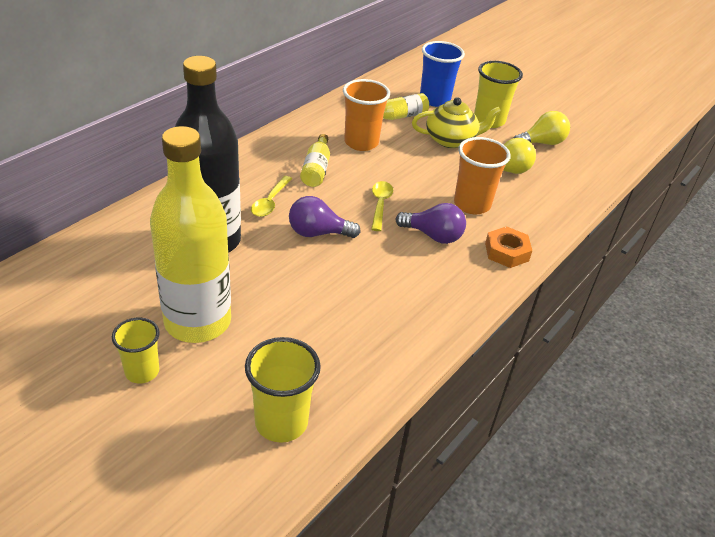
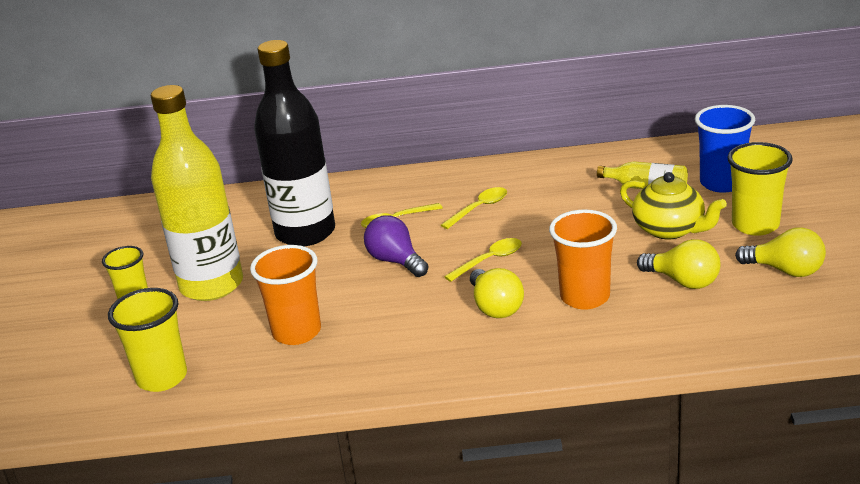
camera: 55 degrees right, 10 degrees down
yellow bottle [300,134,330,187] -> yellow spoon [441,187,507,229]
orange cup [343,79,390,151] -> orange cup moved to [250,245,321,345]
purple light bulb [396,203,466,244] -> yellow light bulb [470,268,524,318]
orange nut [485,226,532,268] -> none

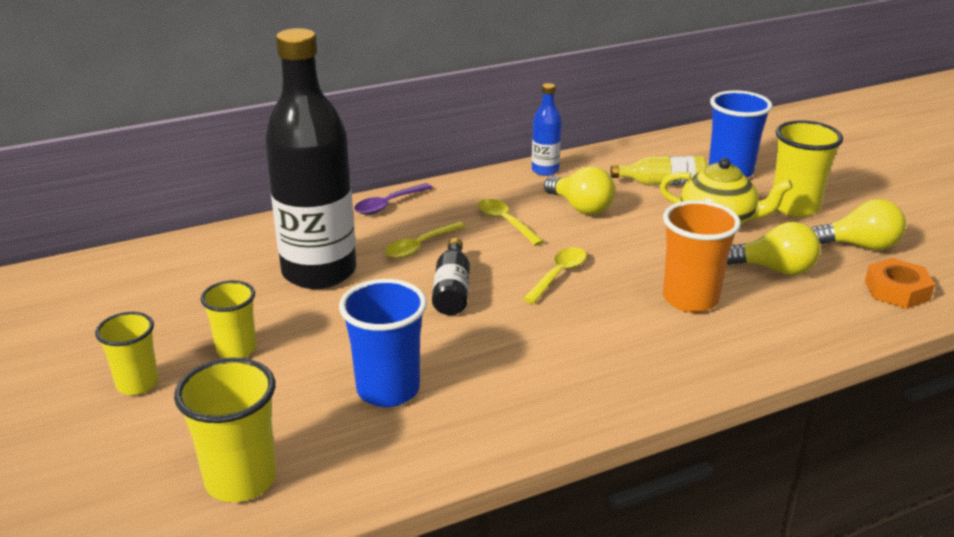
camera: 25 degrees left, 0 degrees up
yellow bottle [151,85,243,301] -> yellow cup [200,280,256,358]
orange cup [250,245,321,345] -> blue cup [339,279,427,407]
purple light bulb [364,215,428,277] -> black bottle [432,238,470,315]
yellow spoon [441,187,507,229] -> yellow spoon turned 60 degrees counterclockwise [478,199,544,246]
yellow light bulb [470,268,524,318] -> yellow light bulb moved to [544,166,615,215]
none -> purple spoon [354,183,433,215]
none -> blue bottle [532,83,562,176]
none -> orange nut [865,258,935,309]

